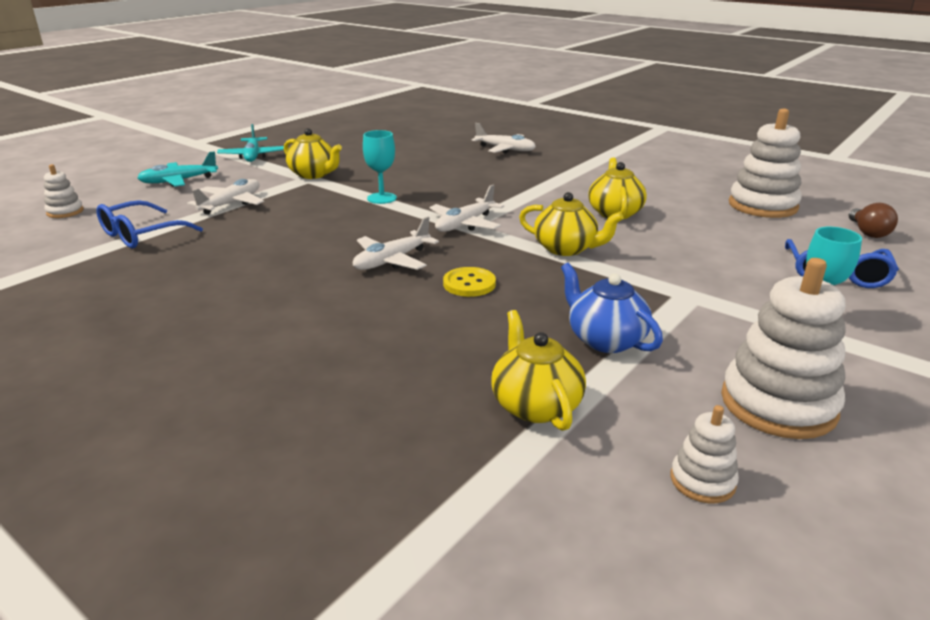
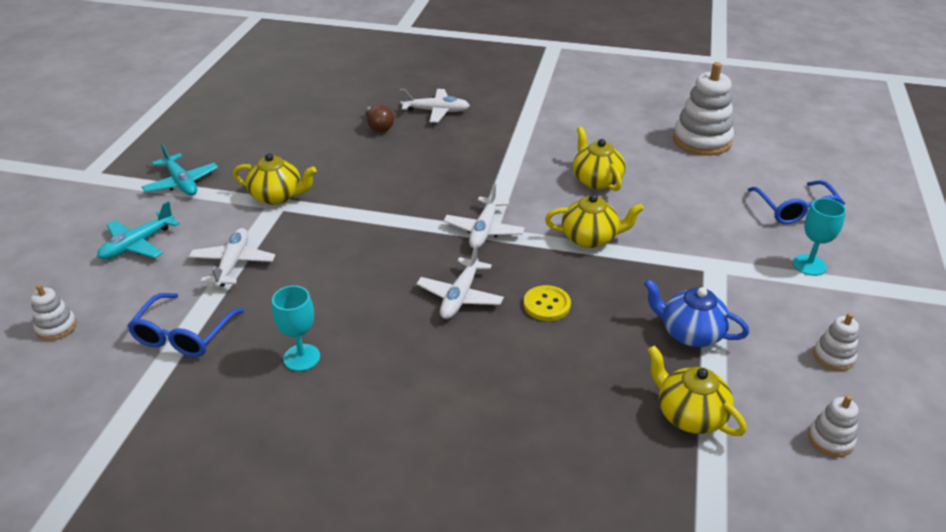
camera: 25 degrees left, 10 degrees up
turquoise goblet [363,130,397,204] -> turquoise goblet moved to [272,286,320,371]
white stacking toy [721,258,846,439] -> white stacking toy [814,313,859,371], size x0.50
brown light bulb [849,203,898,238] -> brown light bulb moved to [366,105,394,132]

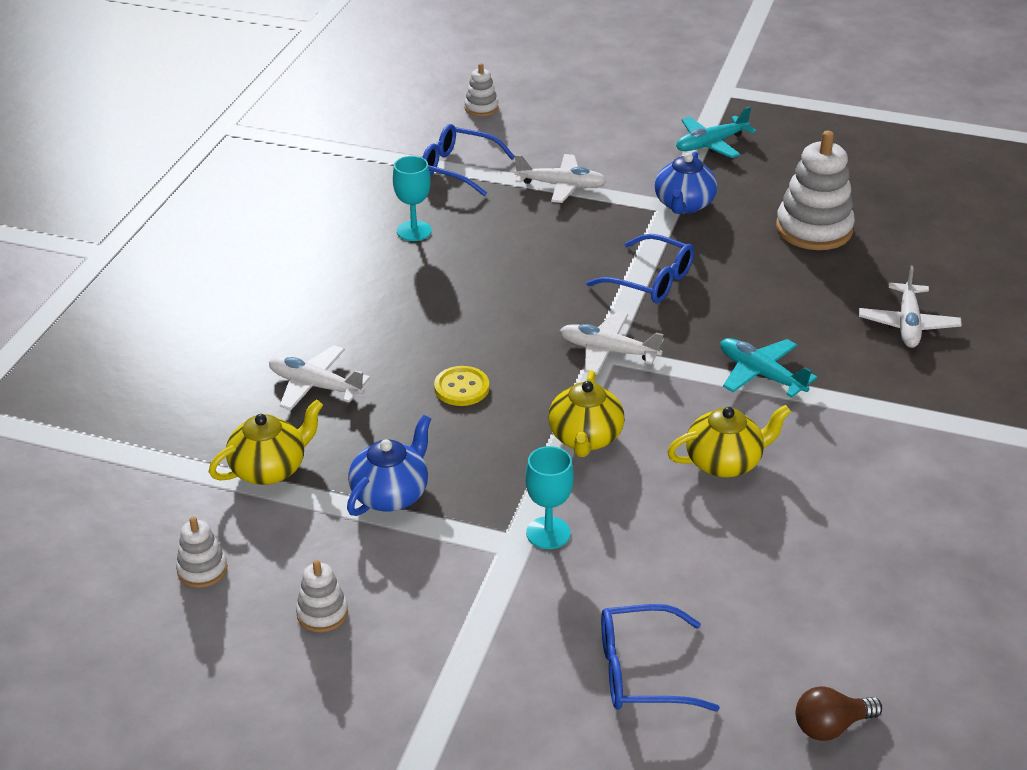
camera: 95 degrees right, 0 degrees up
turquoise plane [97,201,180,260] -> turquoise plane moved to [720,338,817,398]
yellow teapot [233,153,317,205] -> blue teapot [655,152,718,214]
brown light bulb [366,105,394,132] -> brown light bulb moved to [795,686,882,741]
white plane [416,245,504,319] -> white plane moved to [269,345,370,410]
white stacking toy [673,62,734,156] -> white stacking toy moved to [776,131,855,250]
turquoise goblet [793,198,846,276] -> turquoise goblet moved to [525,446,574,549]
none -> blue glasses [586,234,694,303]

